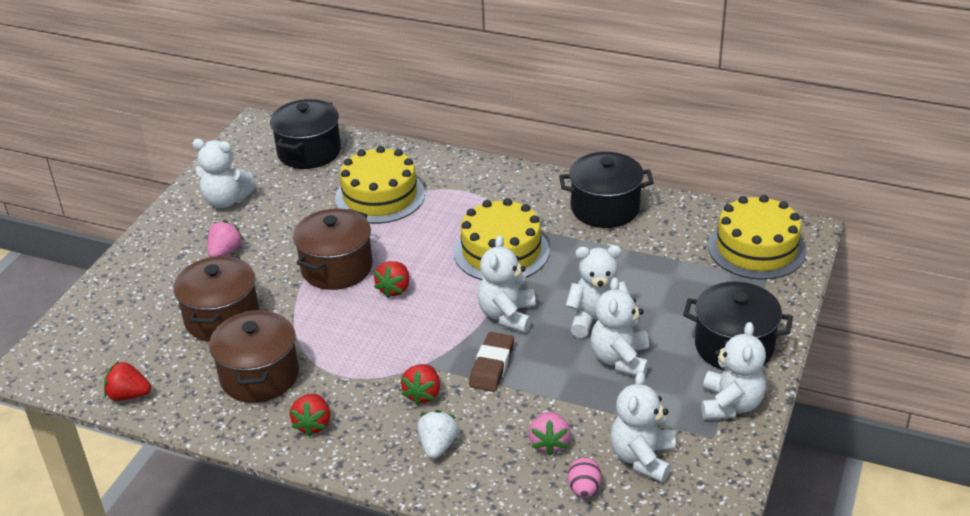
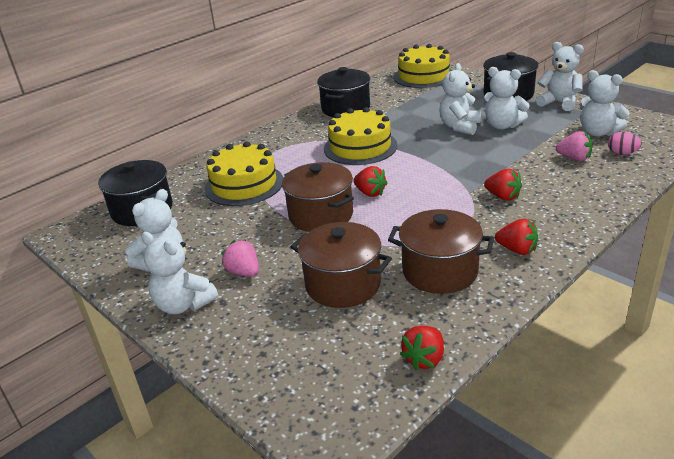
camera: 65 degrees left, 5 degrees down
white strawberry [417,410,459,459] -> none
brown eraser [469,332,514,392] -> none
white teddy bear [478,235,535,333] -> white teddy bear moved to [141,232,219,314]

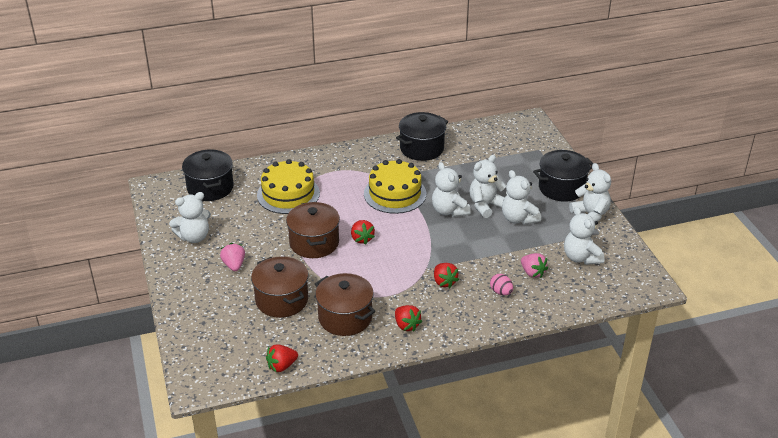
camera: 25 degrees right, 5 degrees up
white teddy bear [141,232,219,314] -> white teddy bear moved to [432,162,471,217]
yellow cake [394,44,452,88] -> none
pink egg [608,132,642,155] -> pink egg moved to [490,274,513,295]

